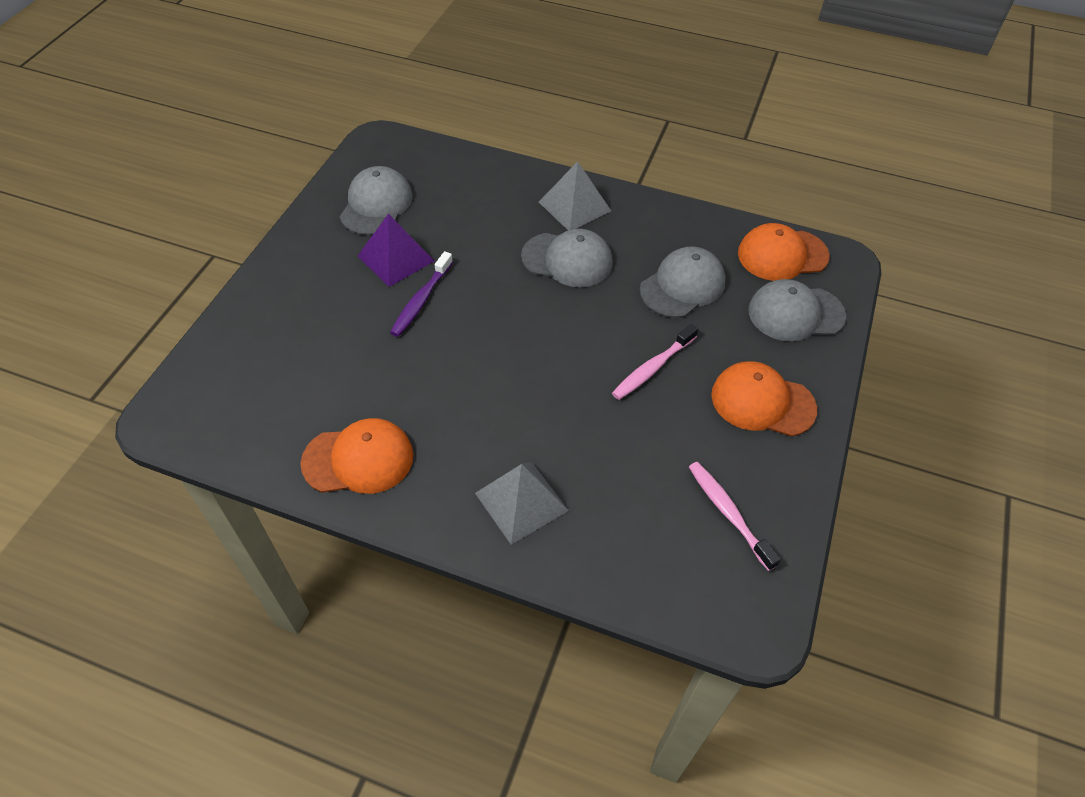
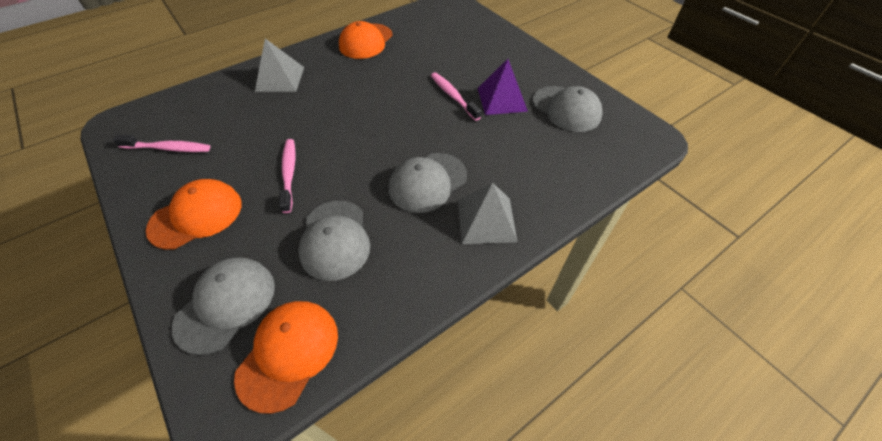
camera: 125 degrees right, 0 degrees up
purple toothbrush [390,251,453,337] -> pink toothbrush [431,72,481,121]

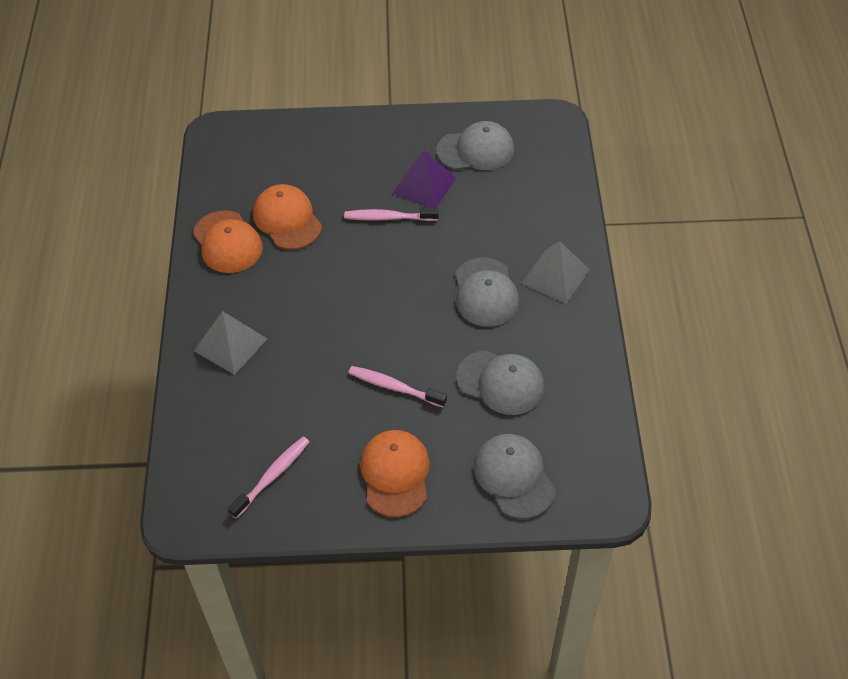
camera: 55 degrees left, 0 degrees up
orange cap [234,301,338,414] -> orange cap moved to [253,184,322,250]

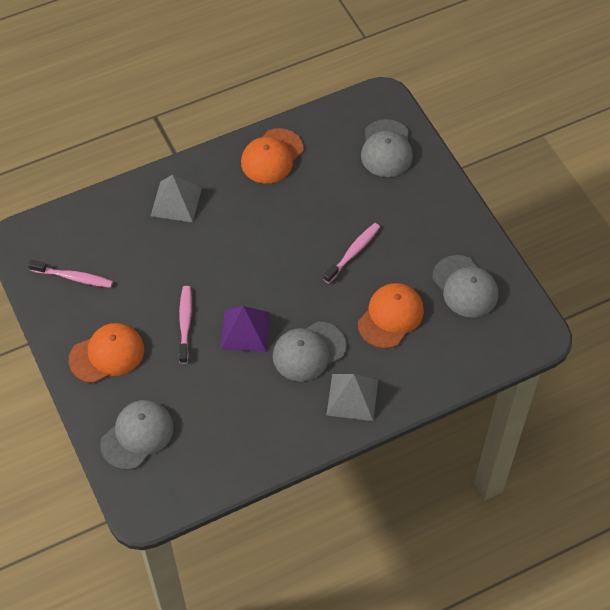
camera: 65 degrees right, 5 degrees up
orange cap [253,184,322,250] -> orange cap moved to [358,283,424,348]
pink toothbrush [344,207,439,221] -> pink toothbrush turned 60 degrees clockwise [323,223,380,283]
purple pyramid [393,150,456,208] -> purple pyramid moved to [221,306,269,352]
grey cap [456,350,544,415] -> grey cap moved to [361,119,413,177]

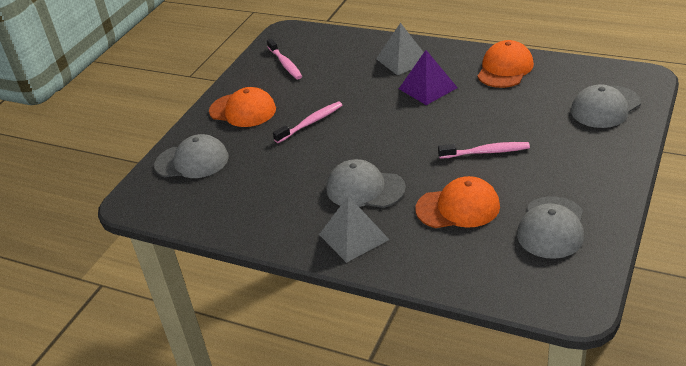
camera: 55 degrees right, 20 degrees down
purple pyramid [221,306,269,352] -> purple pyramid moved to [399,50,458,105]
orange cap [241,128,303,183] -> orange cap turned 120 degrees clockwise [477,40,534,88]

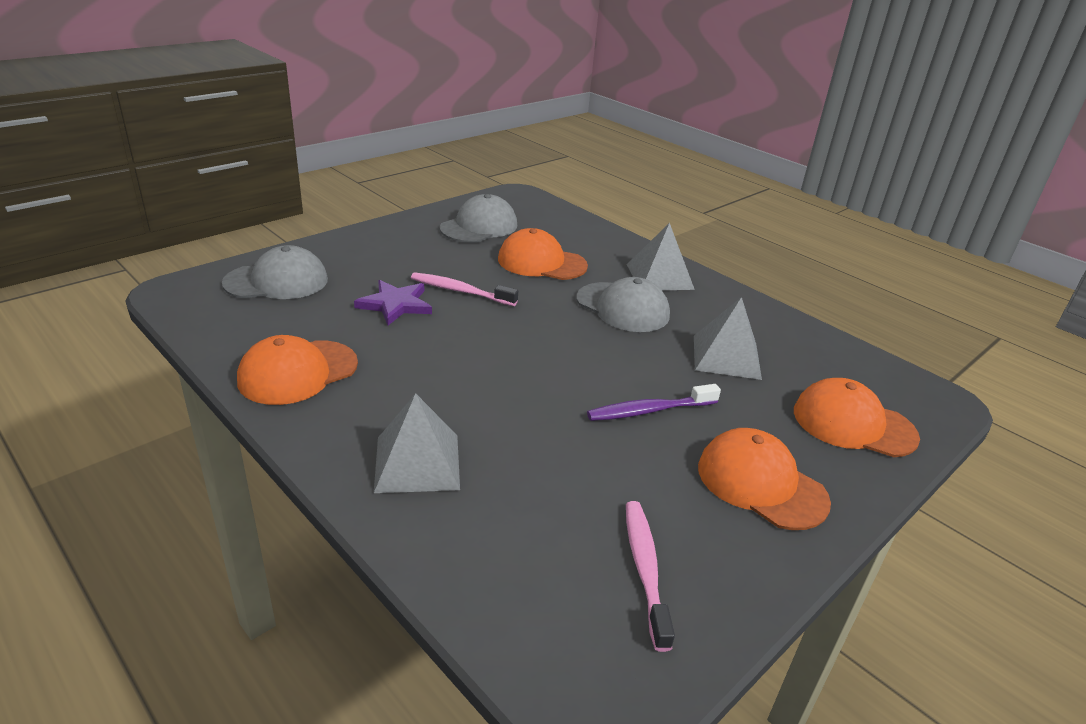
camera: 165 degrees left, 5 degrees down
grey cap [154,134,229,178] -> orange cap [794,378,920,457]
pink toothbrush [273,101,342,143] -> purple toothbrush [587,384,721,421]
purple pyramid [399,50,458,105] -> none
none -> purple star [354,280,432,325]
none -> grey pyramid [694,297,762,380]

